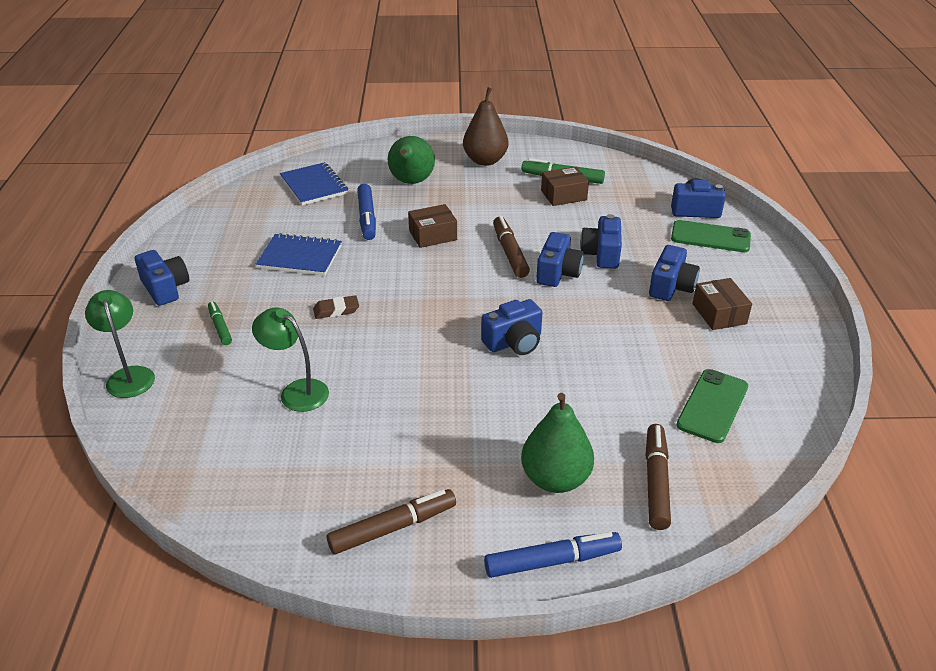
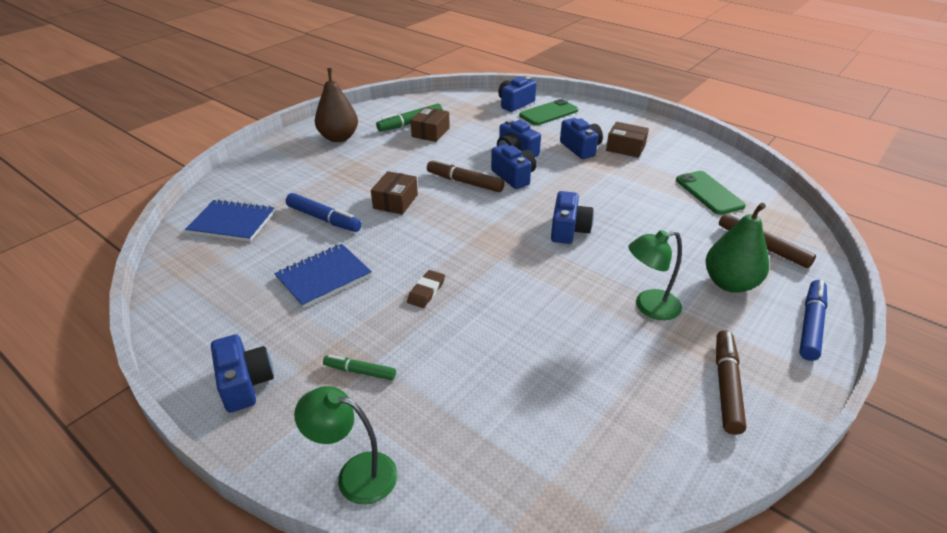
camera: 50 degrees left, 0 degrees up
blue camera [135,250,189,306] -> blue camera turned 60 degrees clockwise [211,334,274,412]
green lamp [252,308,329,412] -> green lamp moved to [628,230,682,320]
green pear [388,136,435,184] -> none

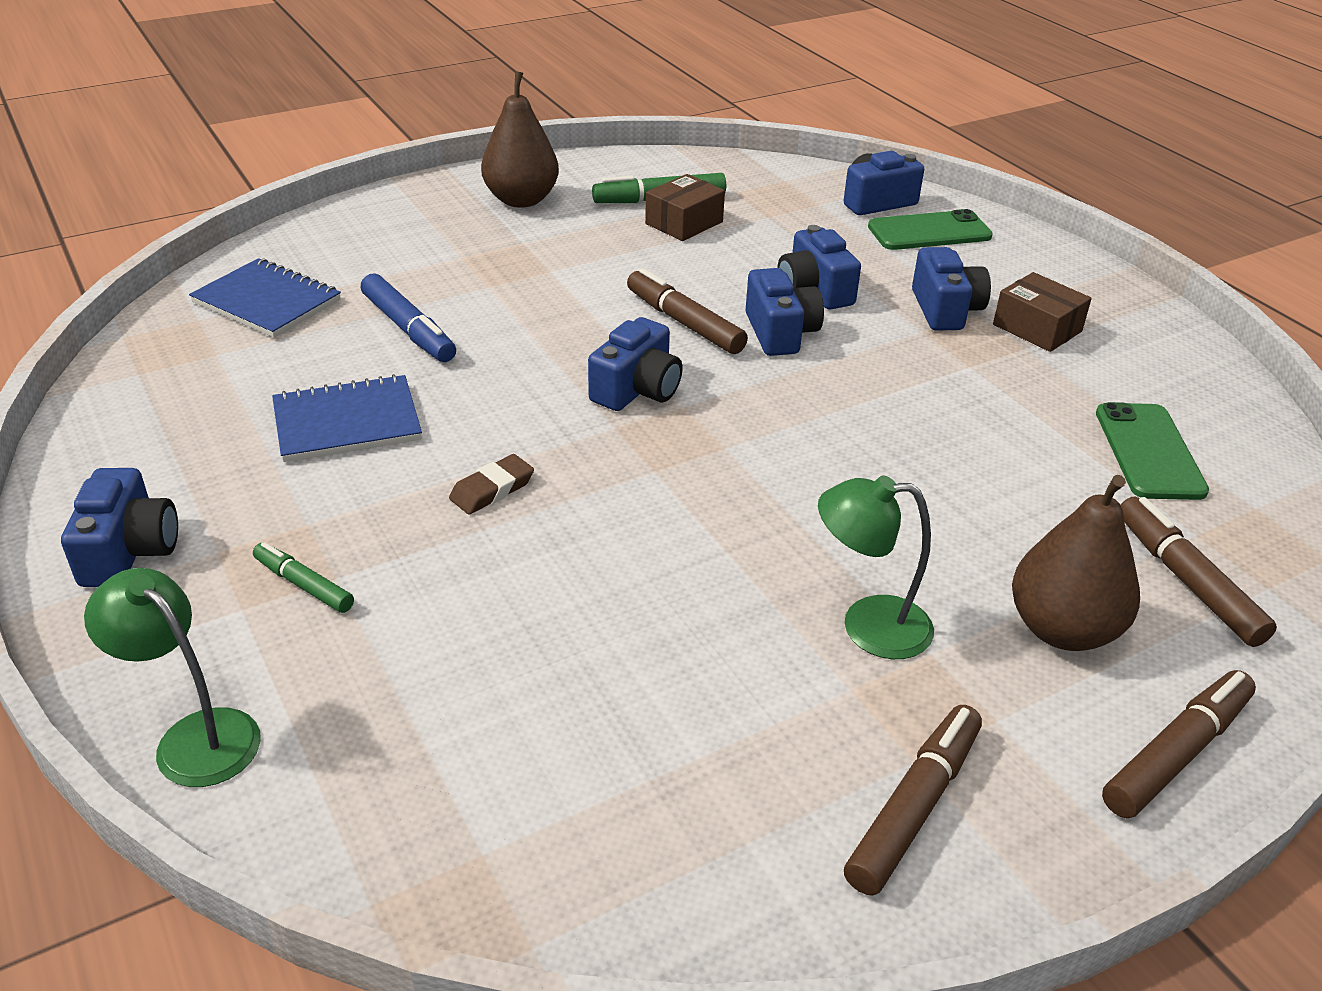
camera: 20 degrees right, 0 degrees up
brown box [371,171,418,215] -> none
blue camera [551,191,594,244] -> blue camera moved to [588,317,683,411]
green pear [705,203,769,293] -> brown pear [1012,475,1140,651]
blue marker [799,280,827,361] -> brown marker [1102,670,1256,818]

